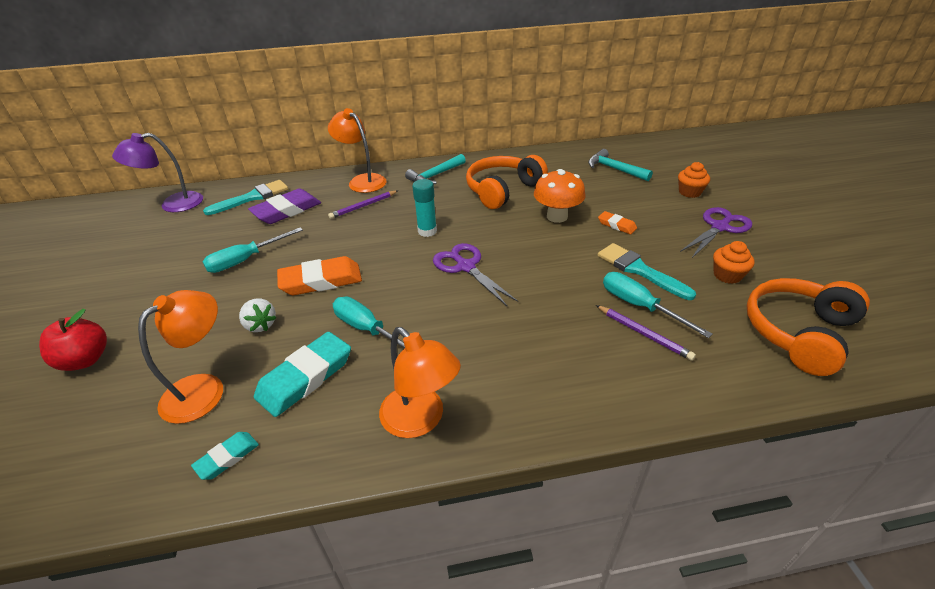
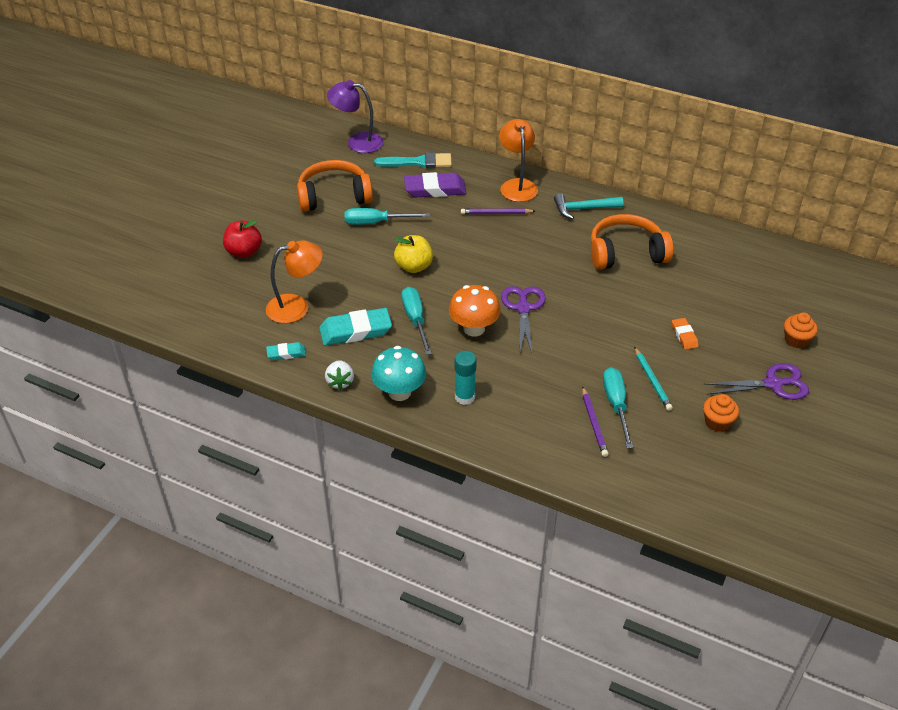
camera: 35 degrees right, 5 degrees up
white strawberry [239,299,277,332] -> white strawberry moved to [325,360,354,390]
orange eraser [277,256,362,295] -> yellow apple [394,235,433,273]
orange lamp [379,327,461,438] -> turquoise mushroom [371,346,426,401]
turquoise glue stick [412,179,437,237] -> turquoise glue stick moved to [455,351,477,405]
orange mushroom [534,169,586,223] -> orange mushroom moved to [449,285,501,336]
turquoise hammer [588,149,653,181] -> none
turquoise brush [598,243,696,300] -> turquoise pencil [634,347,673,411]
orange headphones [747,278,870,376] -> orange headphones moved to [297,160,373,212]

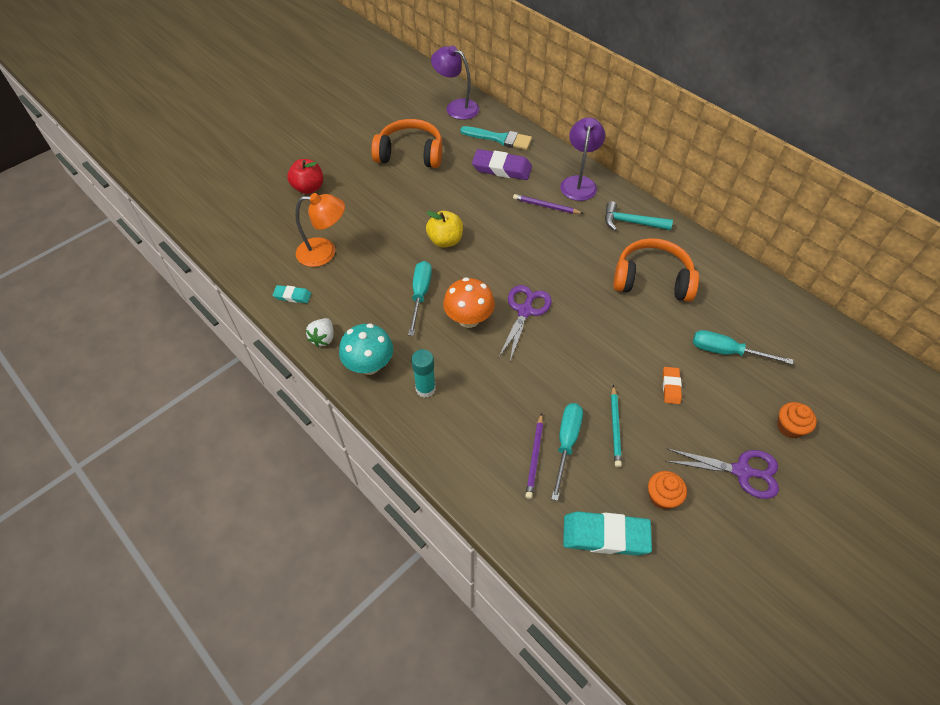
camera: 20 degrees right, 10 degrees up
turquoise eraser [319,308,392,346] -> turquoise eraser moved to [563,511,652,556]
turquoise screwdriver [344,208,430,225] -> turquoise screwdriver moved to [693,330,793,365]
orange lamp [499,119,538,202] -> purple lamp [560,117,605,201]

